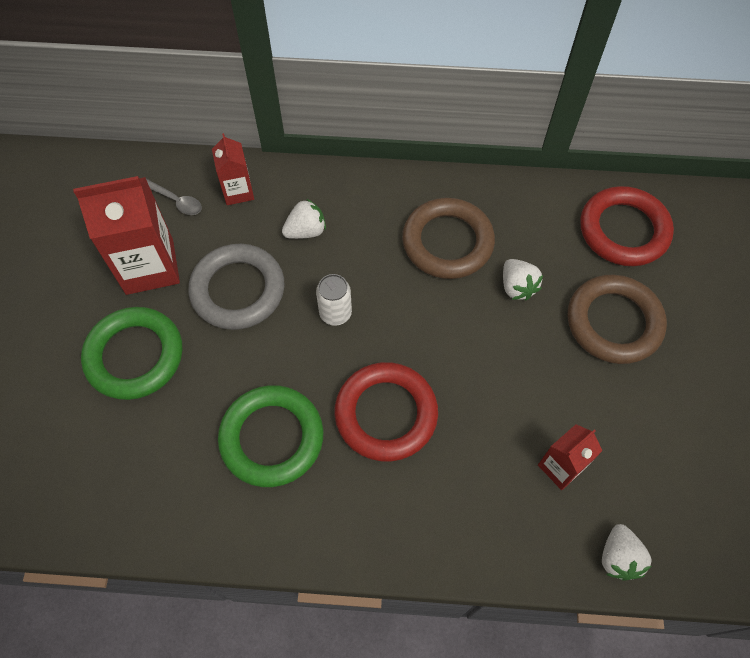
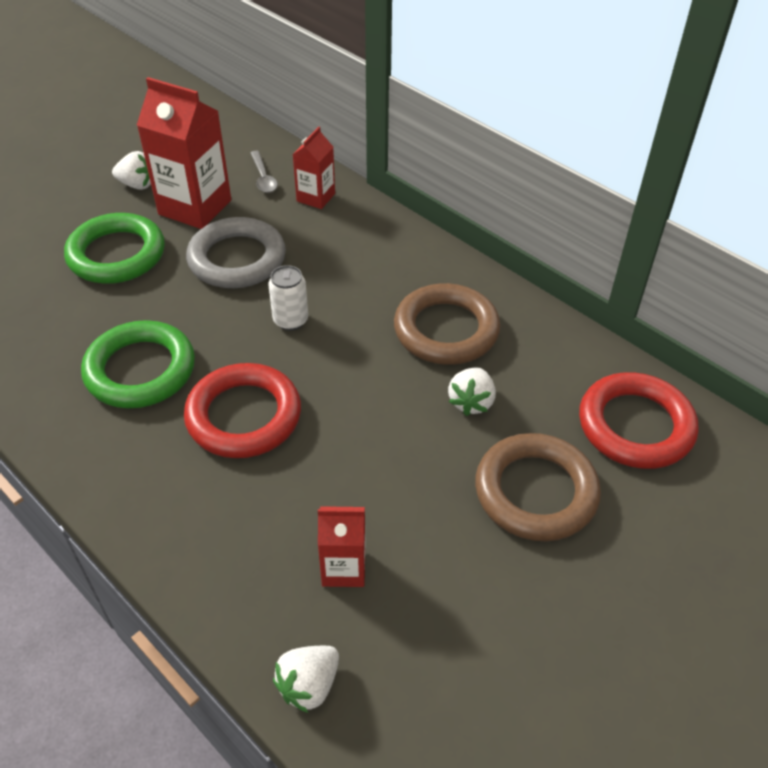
camera: 40 degrees right, 15 degrees down
white strawberry [282,199,326,239] -> white strawberry moved to [112,151,151,190]

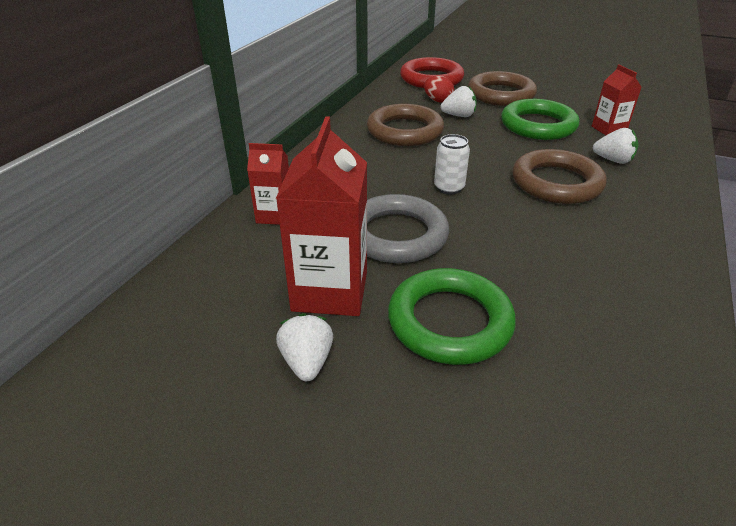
camera: 110 degrees left, 10 degrees down
green ring [81,320,195,408] -> green ring moved to [501,99,579,140]
red ring [184,363,301,458] -> brown ring [512,149,606,204]
grey spoon [250,151,278,193] -> none
white strawberry [273,646,339,713] -> white strawberry moved to [593,128,638,164]
none -> red egg [424,76,454,103]

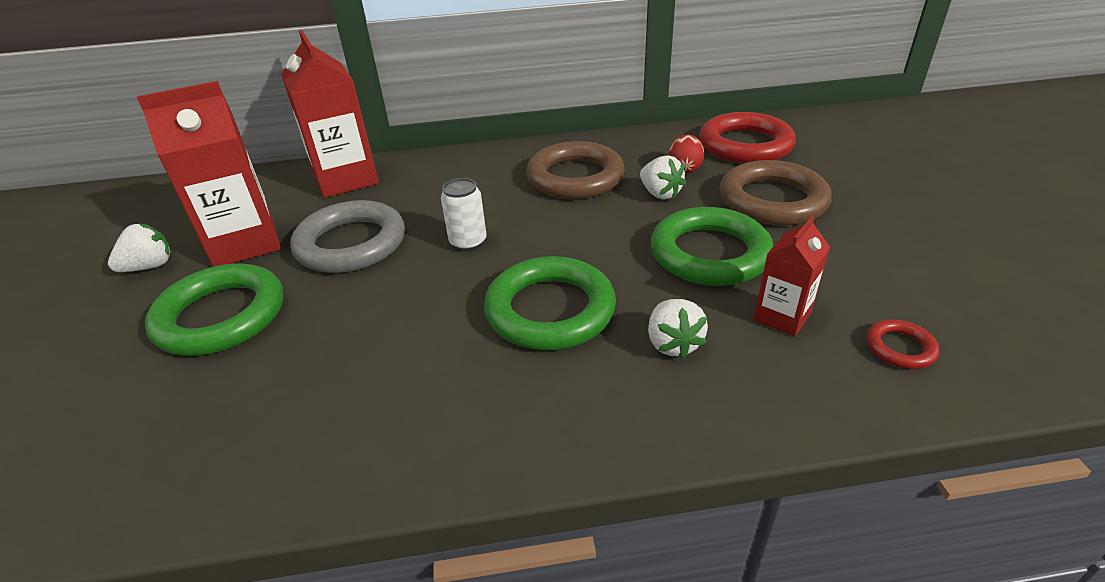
camera: 60 degrees right, 0 degrees up
red carton [247,143,289,225] -> red carton [281,30,379,198], size x1.82
brown ring [512,149,606,204] -> green ring [484,256,616,350]
none -> red ring [867,320,939,369]

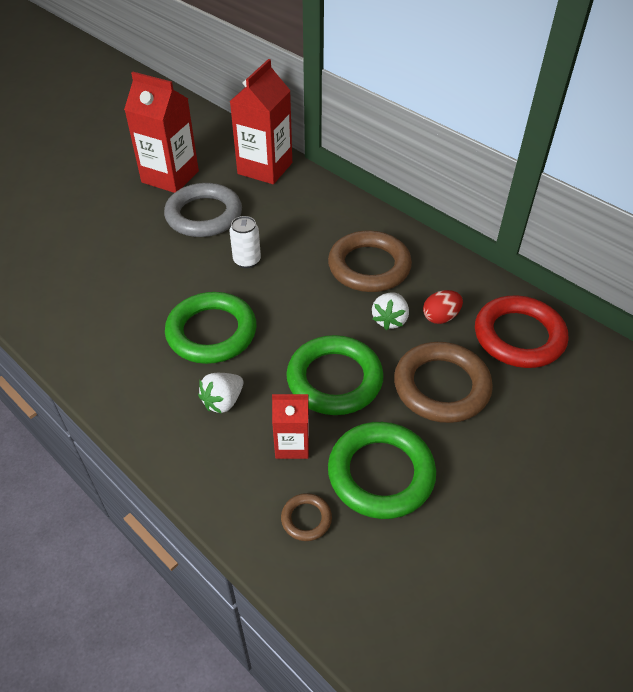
camera: 50 degrees right, 10 degrees up
white strawberry [108,223,171,272] -> none
green ring [145,263,283,356] -> green ring moved to [328,422,436,519]
red ring [867,320,939,369] -> brown ring [281,493,332,541]

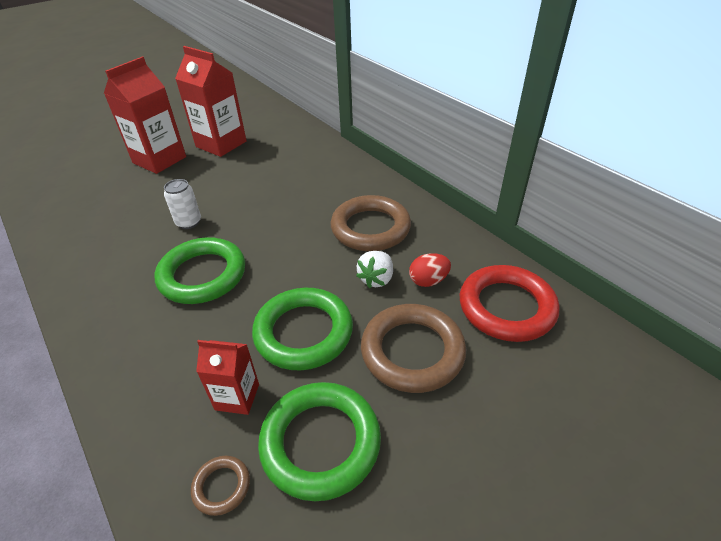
camera: 10 degrees right, 5 degrees down
grey ring [164,183,242,237] -> none
white strawberry [198,373,243,414] -> none
red carton [230,59,292,184] -> red carton moved to [104,57,186,174]
white can [230,216,261,268] -> white can moved to [164,179,201,229]

